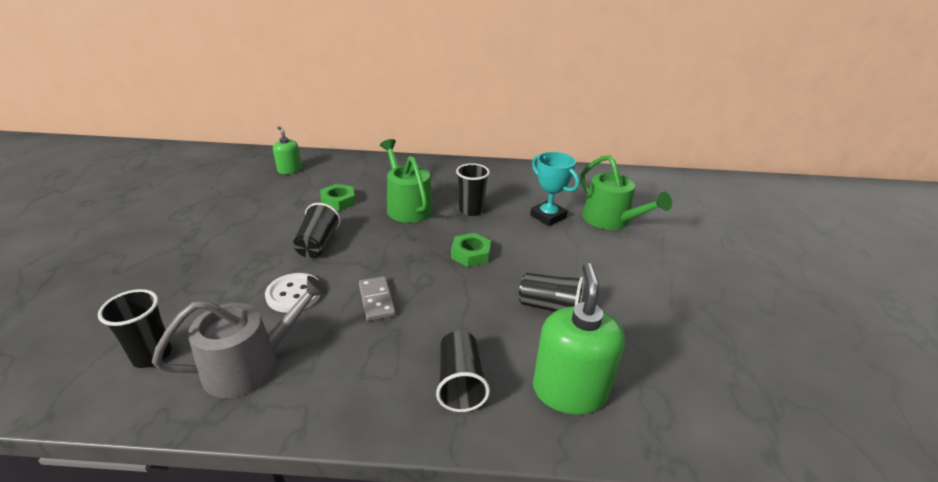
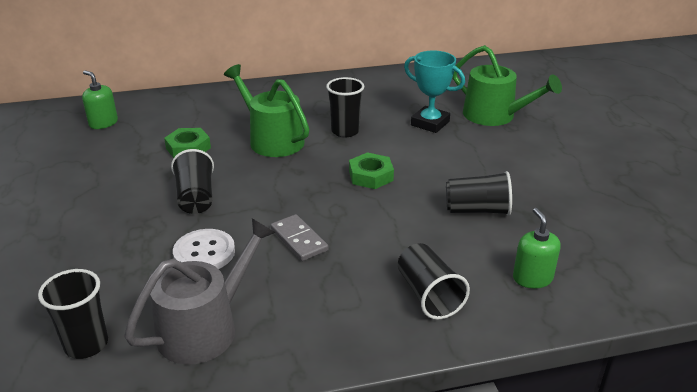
camera: 15 degrees left, 0 degrees up
green soap dispenser [533,263,625,414] -> green soap dispenser [513,208,561,288], size x0.55

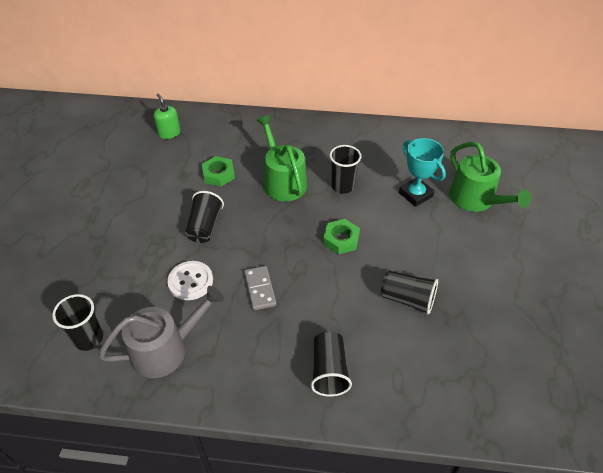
camera: 20 degrees right, 15 degrees up
green soap dispenser [513,208,561,288] -> none

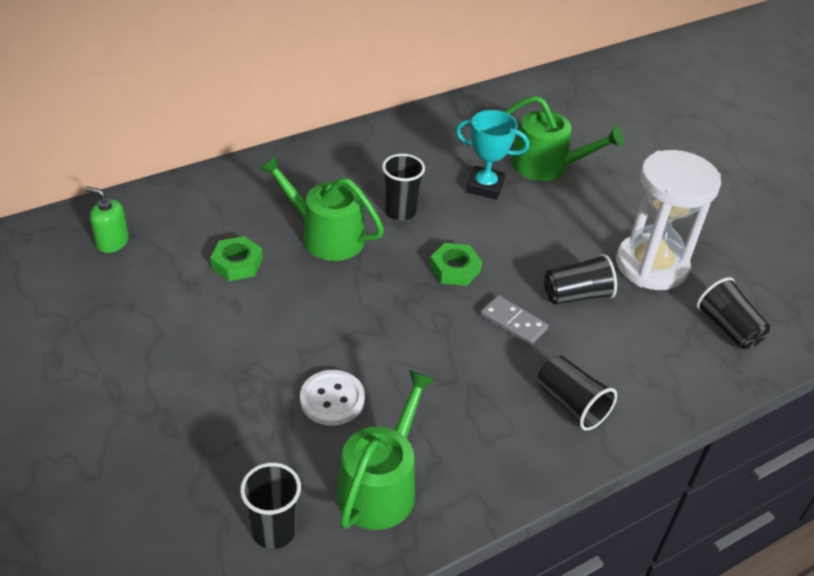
camera: 40 degrees left, 5 degrees down
grey watering can [98,286,224,378] -> green watering can [336,370,436,530]
black cup [185,191,224,243] -> black cup moved to [696,277,770,349]
grey domino [244,266,276,310] -> grey domino moved to [480,295,548,345]
none -> white hourglass [616,150,721,290]

